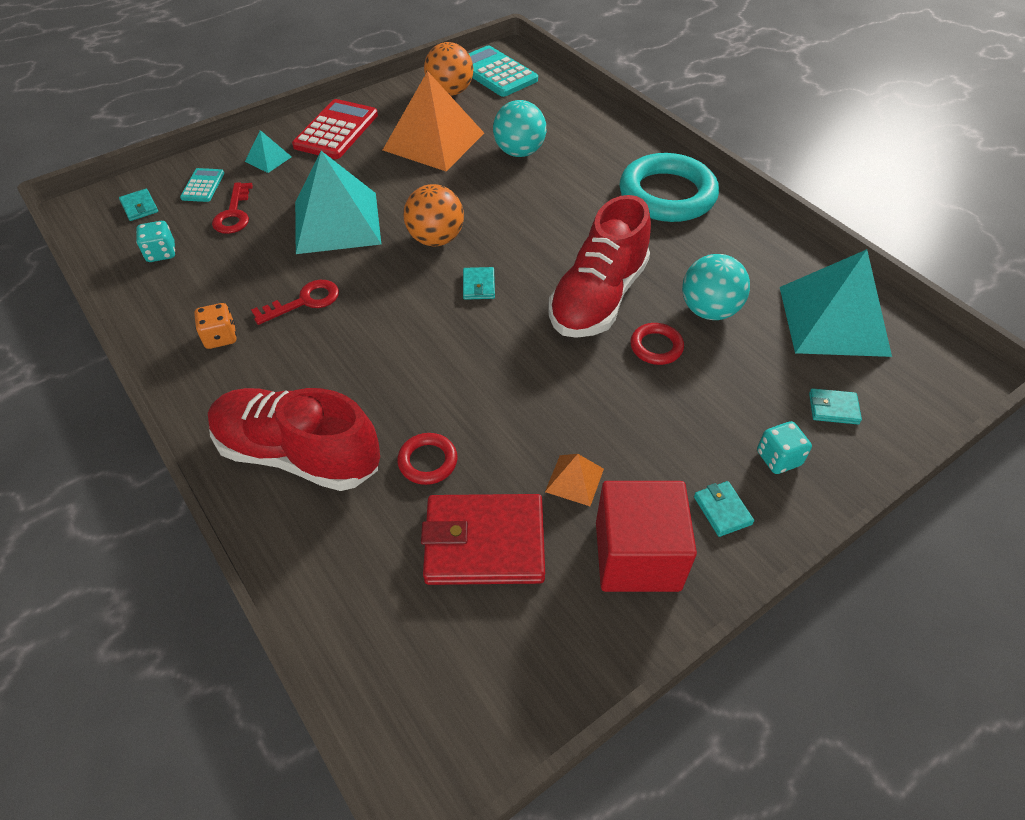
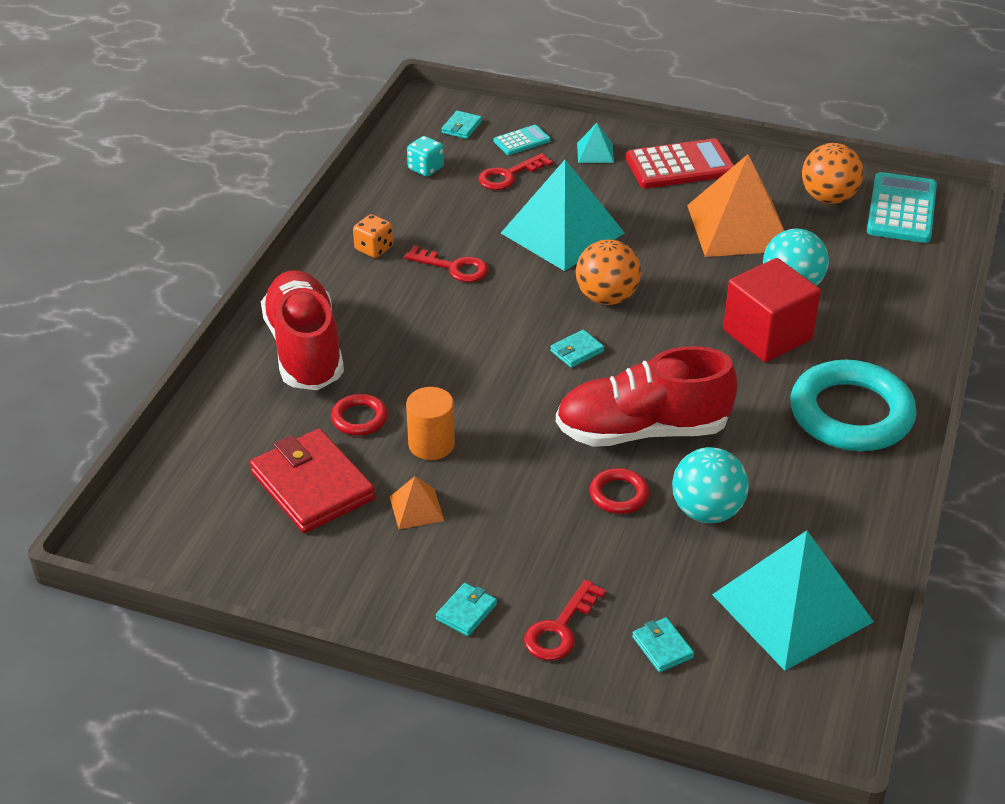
camera: 55 degrees right, 10 degrees down
red cube [596,481,697,592] -> red cube moved to [723,258,821,362]
turquoise dice [757,421,812,474] -> red key [524,580,606,661]
none -> orange cylinder [406,387,455,460]

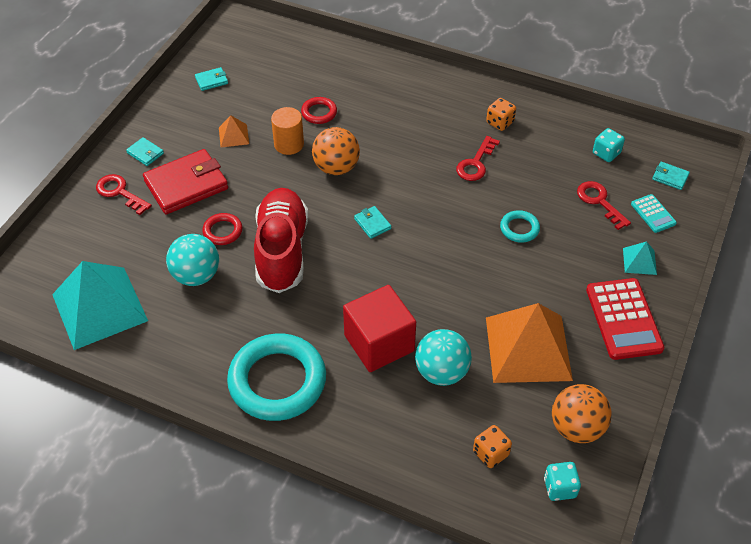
camera: 95 degrees right, 10 degrees up
red wallet [250,429,375,533] -> red wallet moved to [143,149,228,215]
red shoe [261,270,344,390] -> none
turquoise pyramid [501,160,625,271] -> turquoise ring [500,210,540,243]
orange ball [576,240,641,305] -> orange ball moved to [312,127,360,175]
turquoise wallet [632,617,694,672] -> turquoise wallet moved to [195,67,228,91]
turquoise calculator [867,172,937,243] -> turquoise dice [544,462,581,501]
none -> orange dice [473,425,512,468]

